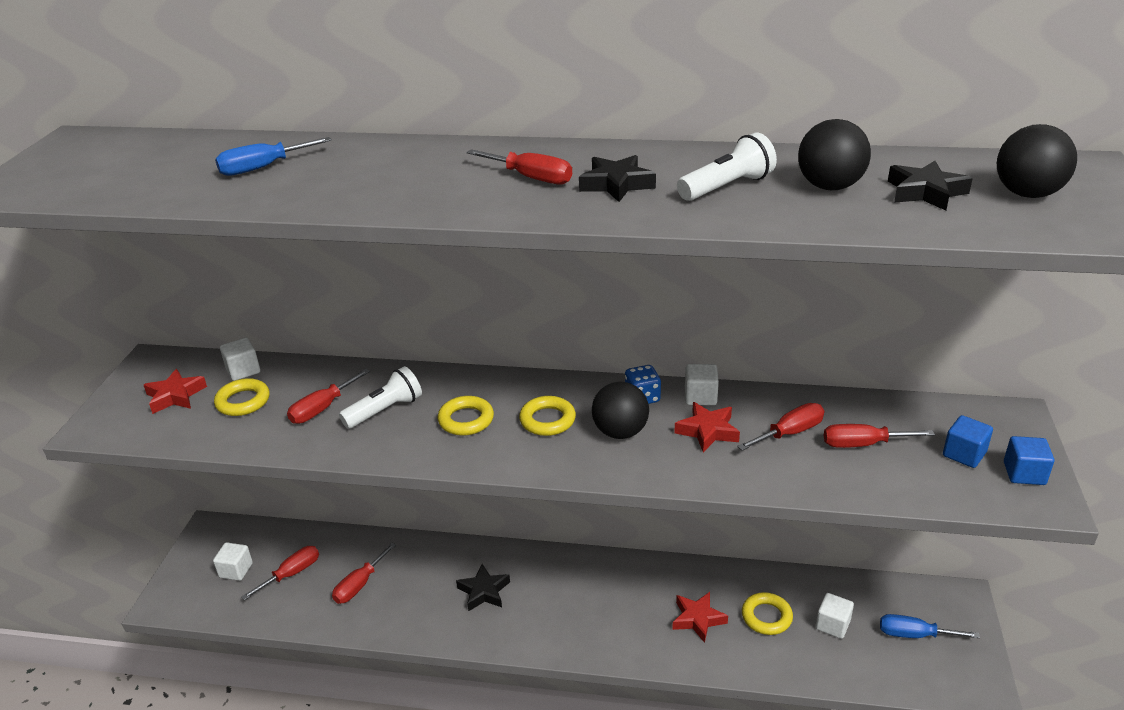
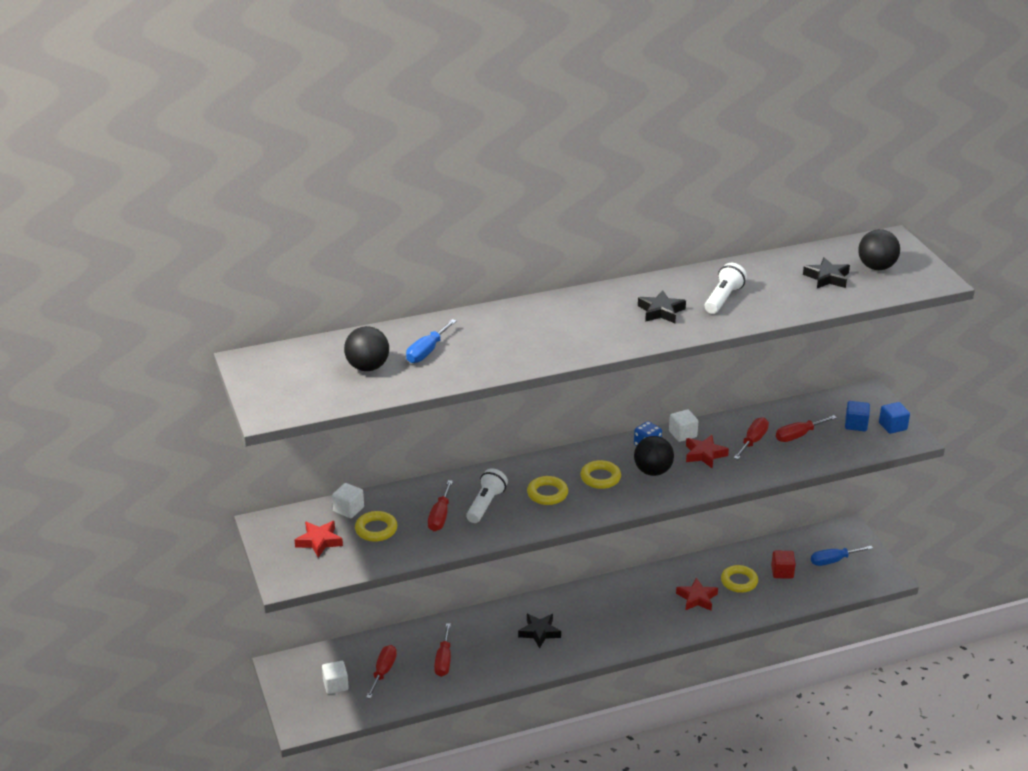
camera: 30 degrees left, 0 degrees up
red screwdriver [466,149,572,184] -> none
black ball [798,119,871,190] -> black ball moved to [344,326,389,371]
white cube [816,593,854,639] -> red cube [771,551,796,579]

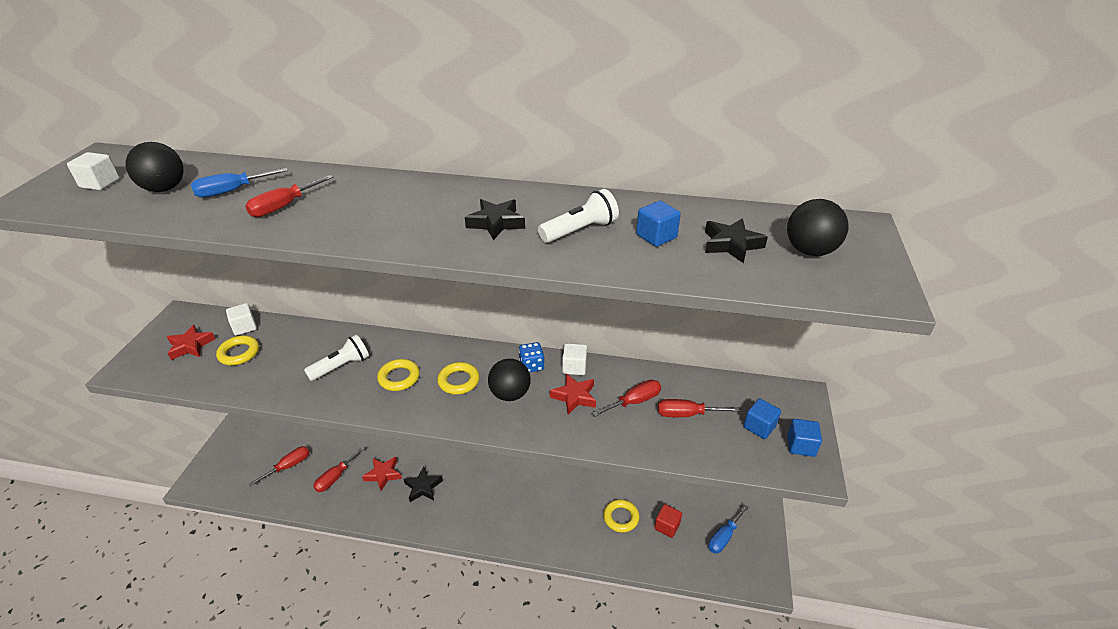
camera: 30 degrees right, 5 degrees up
white cube [322,661,349,694] -> white cube moved to [67,152,120,190]
red screwdriver [428,480,453,531] -> red screwdriver moved to [245,175,333,217]
red star [676,578,718,611] -> red star moved to [362,457,402,491]
blue screwdriver [811,546,873,566] -> blue screwdriver turned 60 degrees counterclockwise [708,505,749,554]
none -> blue cube [636,201,681,247]

